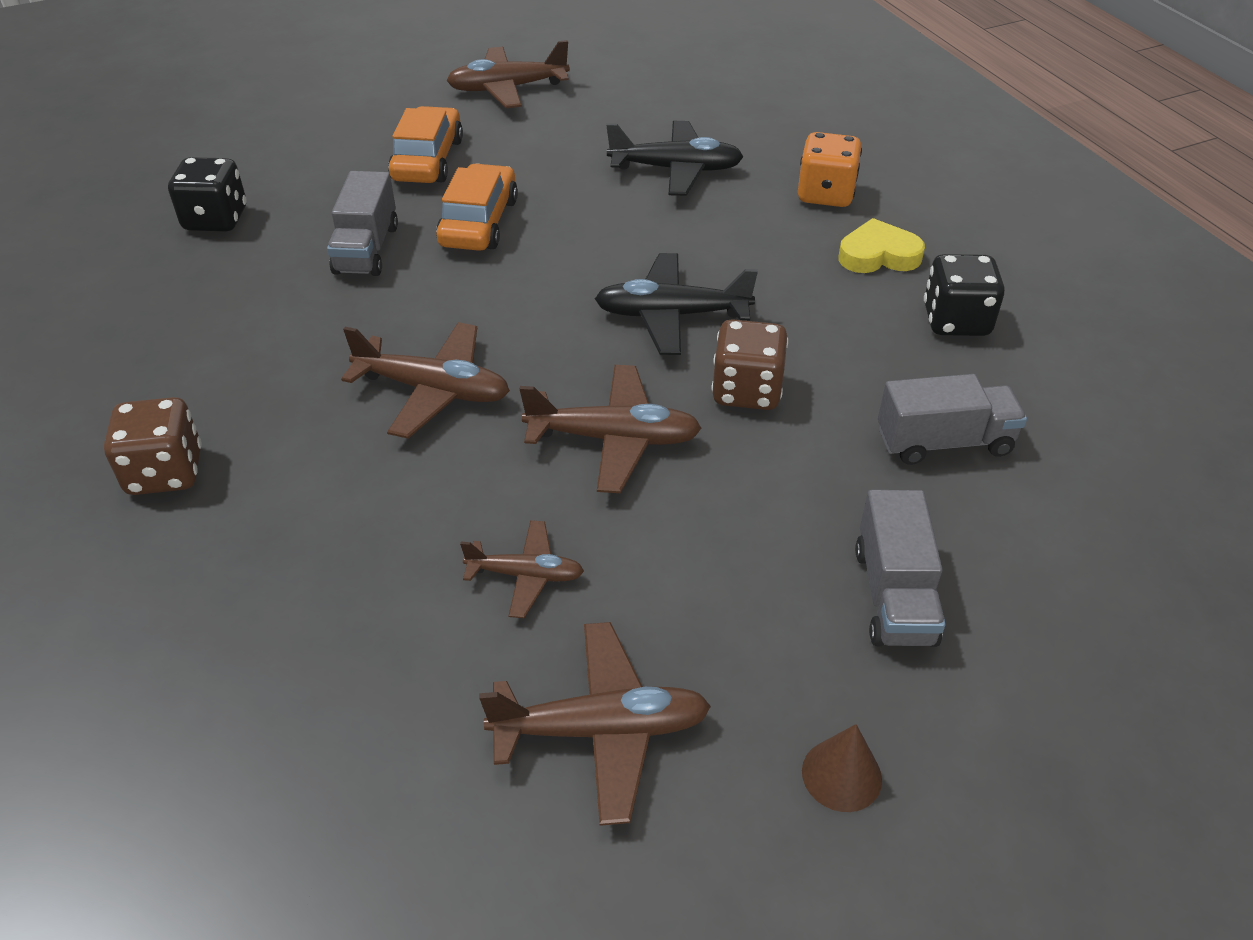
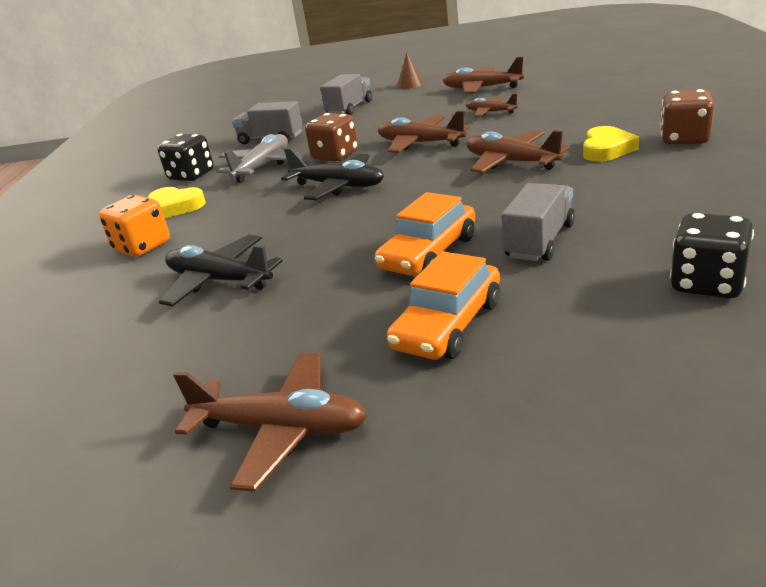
camera: 150 degrees left, 15 degrees down
none -> grey plane [217,134,307,183]
none -> yellow heart [583,126,639,162]

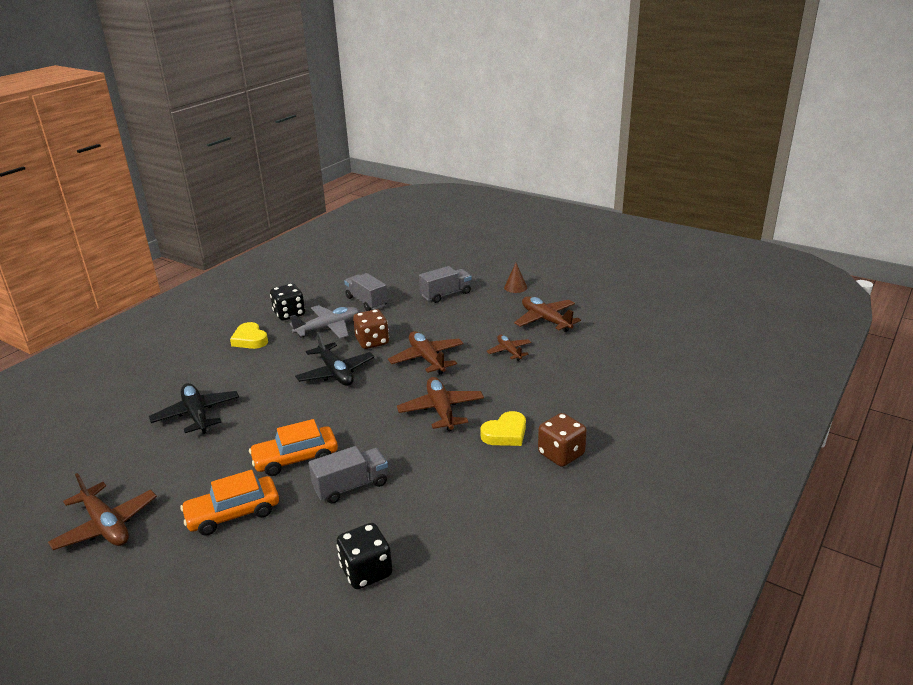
camera: 30 degrees right, 0 degrees up
orange dice [99,195,170,257] -> none

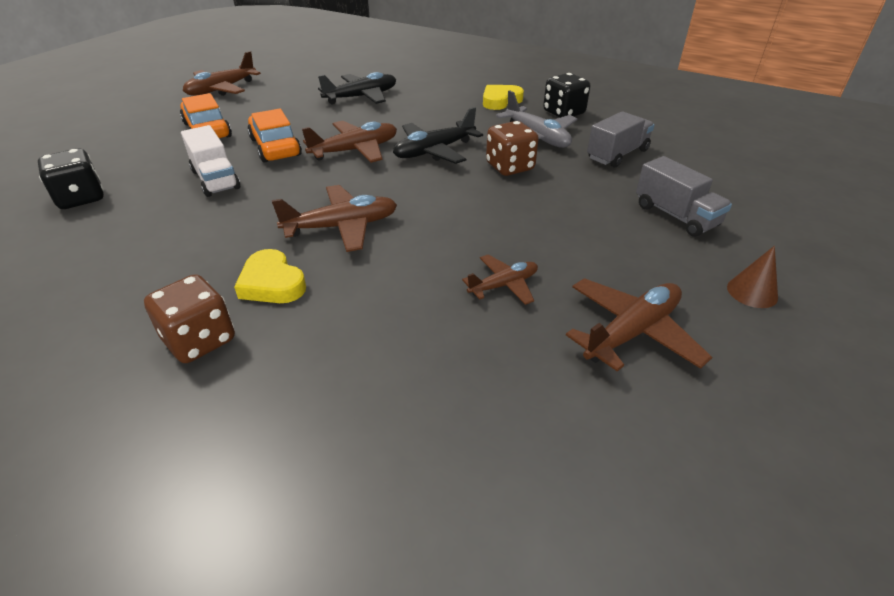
camera: 85 degrees right, 10 degrees up
grey truck [309,446,388,503] -> white truck [181,125,240,197]
brown plane [388,331,464,375] -> brown plane moved to [302,121,397,163]

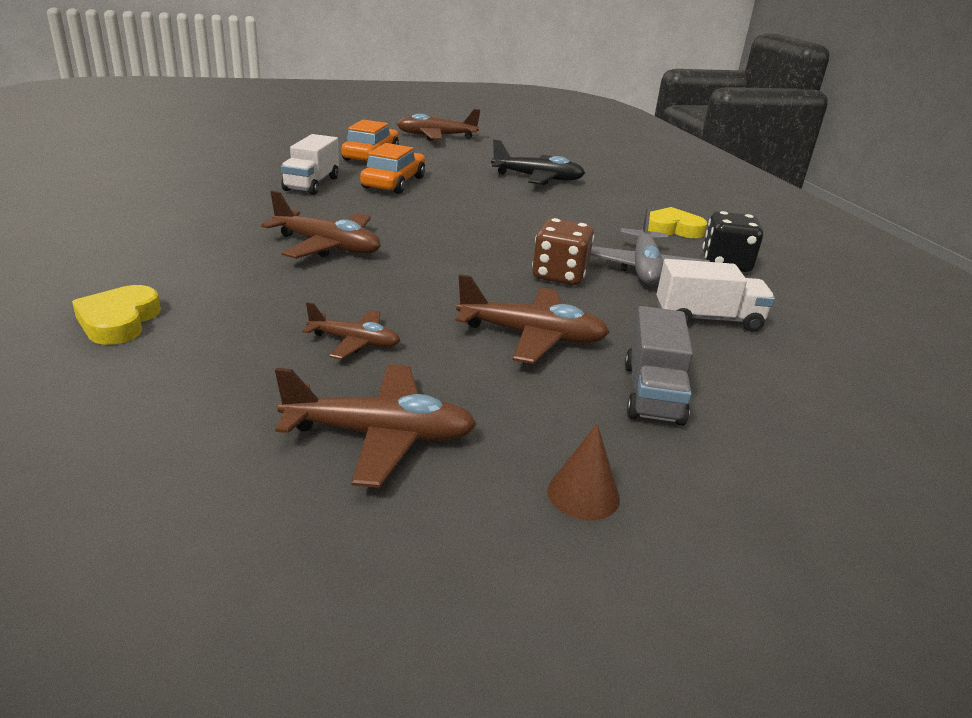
camera: 40 degrees right, 10 degrees down
black dice [38,149,104,209] -> none
brown dice [144,274,235,363] -> none
yellow heart [234,249,306,303] -> yellow heart moved to [72,285,161,345]
brown plane [302,121,397,163] -> brown plane moved to [456,274,610,364]
black plane [393,107,483,164] -> none
grey truck [587,111,655,167] -> white truck [656,259,775,332]

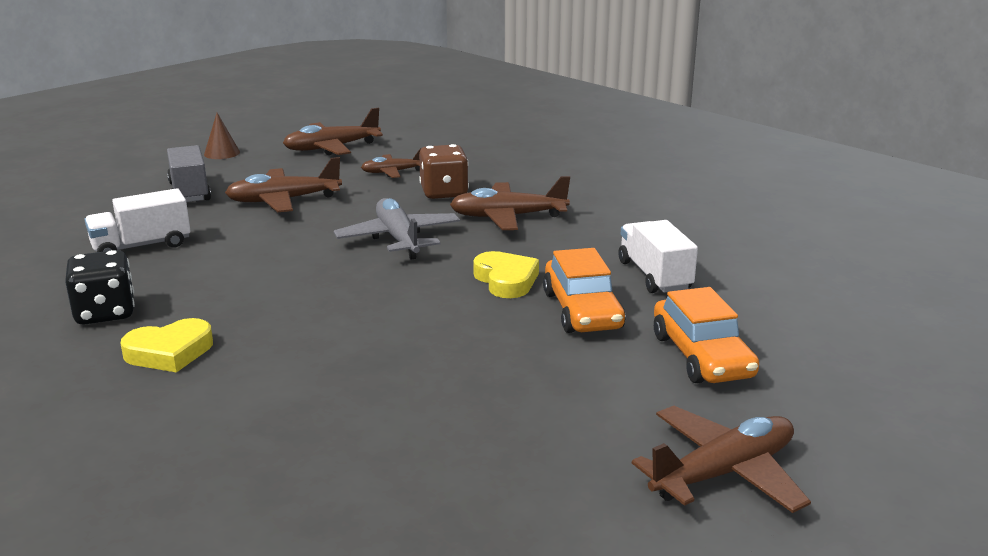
camera: 155 degrees right, 5 degrees down
yellow heart [72,285,161,345] -> yellow heart moved to [473,251,539,298]
black plane [491,139,585,185] -> none
brown dice [532,218,594,285] -> brown dice moved to [419,144,469,199]
grey plane [591,206,710,285] -> grey plane moved to [334,198,460,260]

